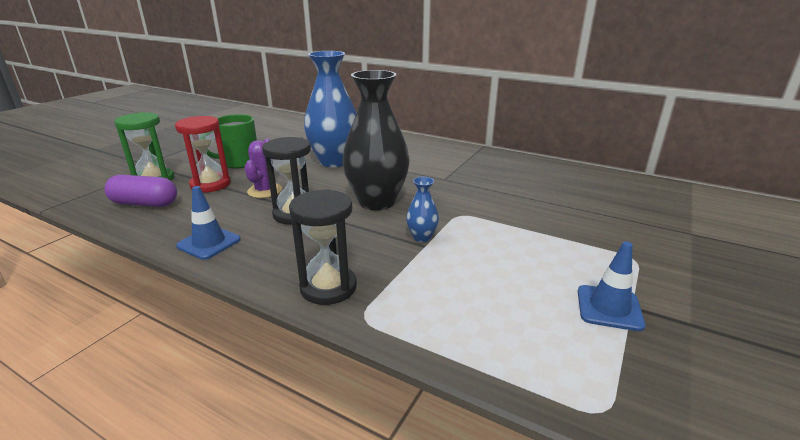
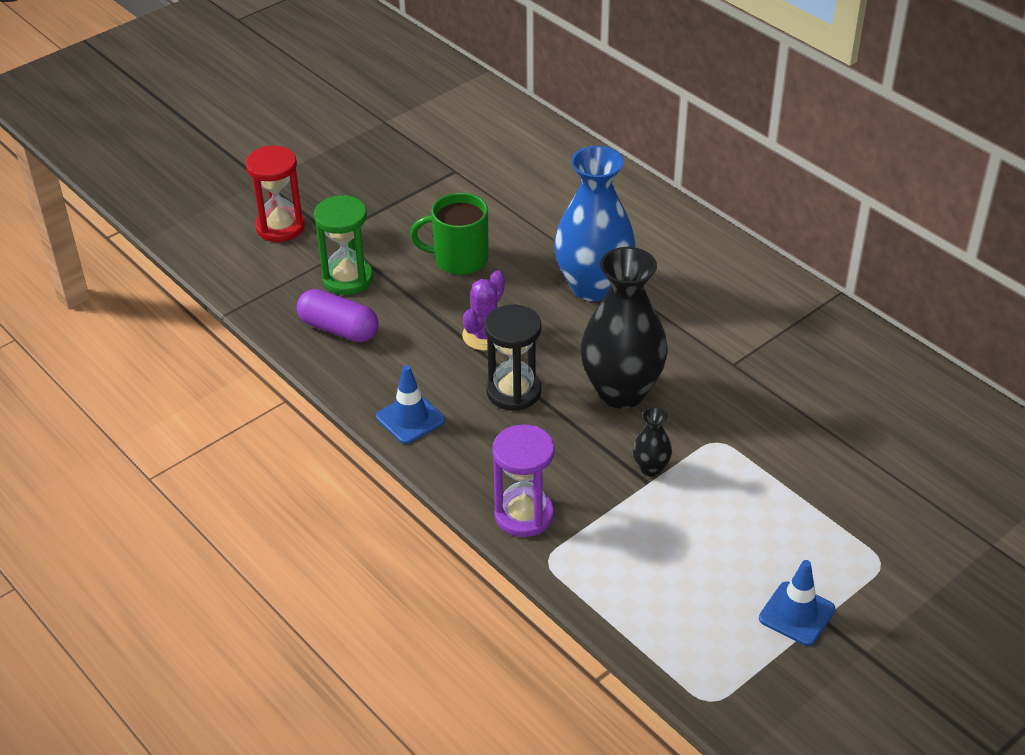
camera: 20 degrees right, 15 degrees up
red hourglass [175,116,231,193] -> red hourglass moved to [246,146,305,242]
black hourglass [289,189,357,305] -> purple hourglass [493,424,555,537]
blue vase [406,177,439,242] -> black vase [633,407,672,477]

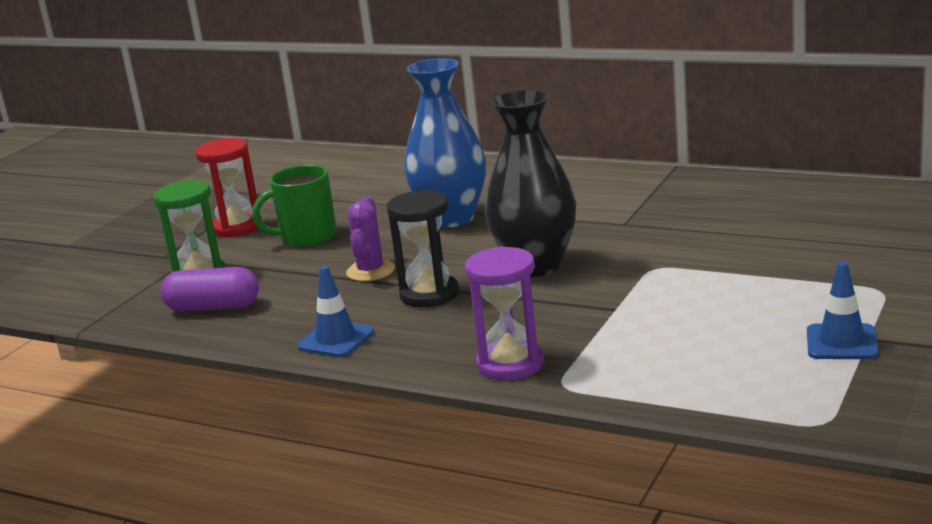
camera: 20 degrees left, 20 degrees down
red hourglass [246,146,305,242] -> red hourglass moved to [195,138,262,238]
black vase [633,407,672,477] -> none

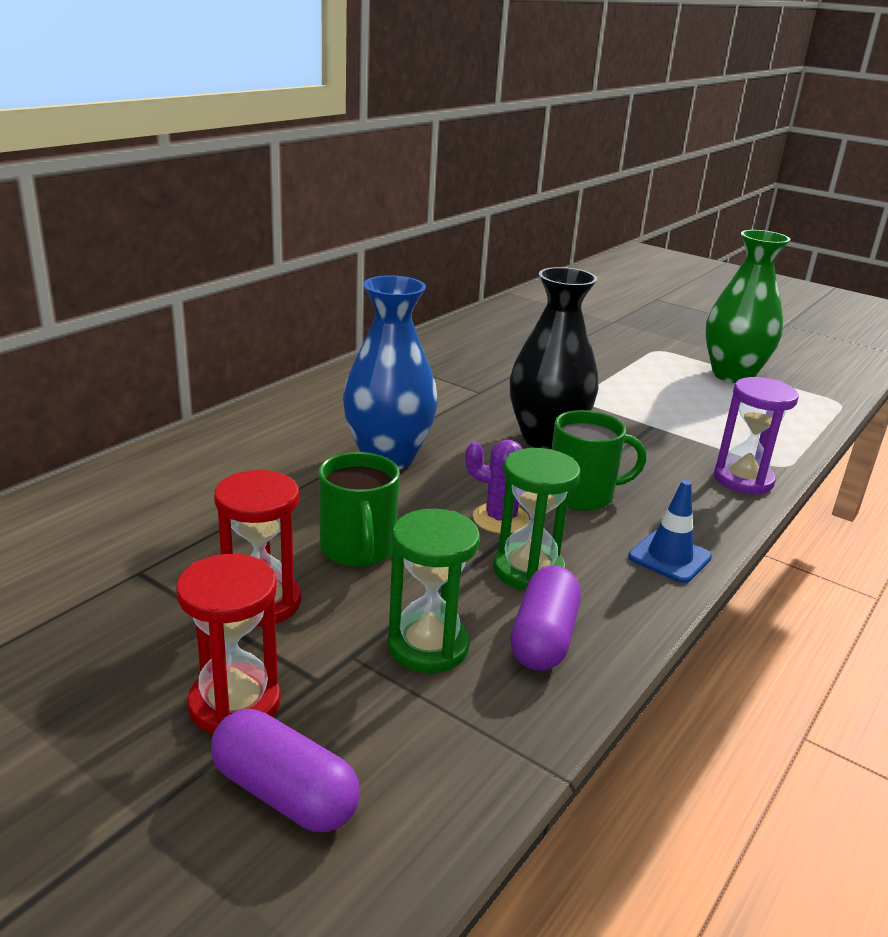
camera: 85 degrees left, 5 degrees up
black hourglass [387,190,459,307] -> green mug [551,410,647,511]
blue traffic cone [807,261,879,359] -> green vase [705,230,791,383]
none -> red hourglass [176,554,281,734]
none -> purple capsule [211,709,360,832]
none -> green hourglass [493,448,580,590]

